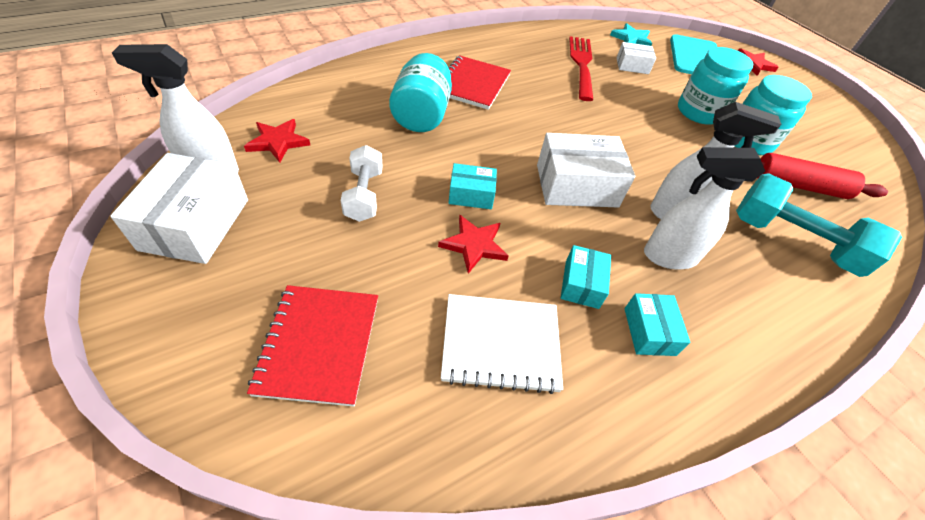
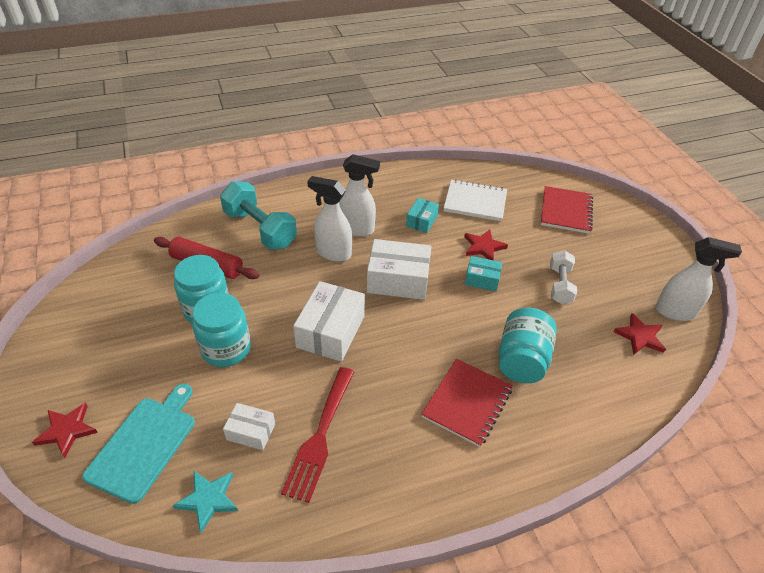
camera: 165 degrees left, 5 degrees down
white box [110,153,248,264] -> white box moved to [293,281,365,362]
turquoise box [624,293,690,356] -> none

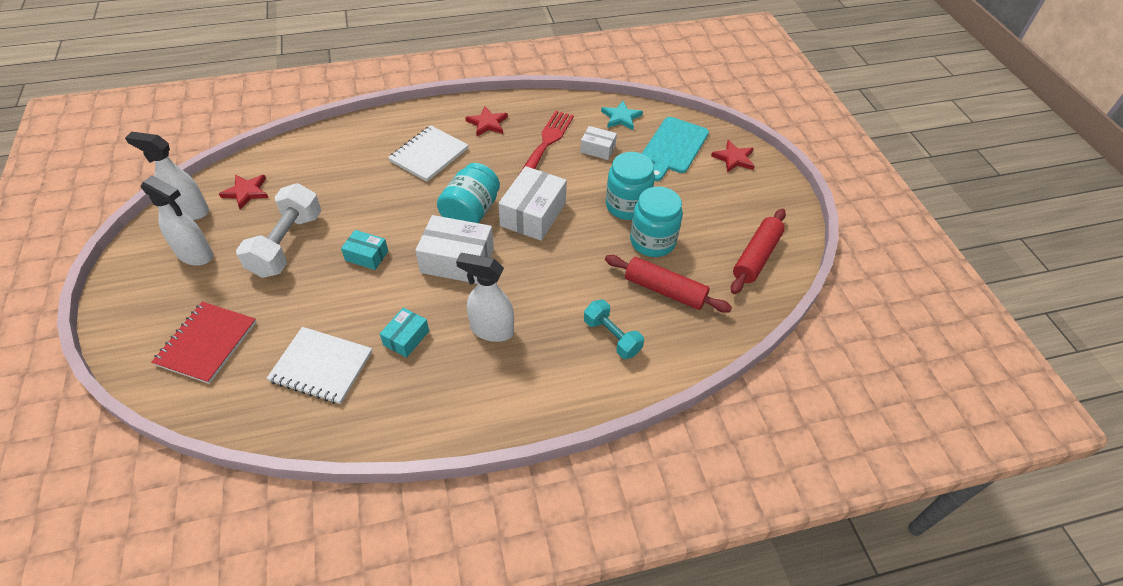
camera: 175 degrees left, 5 degrees up
turquoise dumbbell [220,181,297,249] -> turquoise dumbbell [584,300,644,359], size x0.61
white spray bottle [307,176,352,262] -> white spray bottle moved to [141,175,213,266]
red notebook [421,359,513,447] -> white notebook [388,125,469,182]
red star [464,230,508,260] -> red star moved to [465,107,508,136]
turquoise jar [499,307,557,383] -> turquoise jar moved to [437,163,500,223]
white dumbbell [550,250,577,304] -> white dumbbell [236,183,321,278], size x1.63
none -> red rolling pin [731,209,786,294]

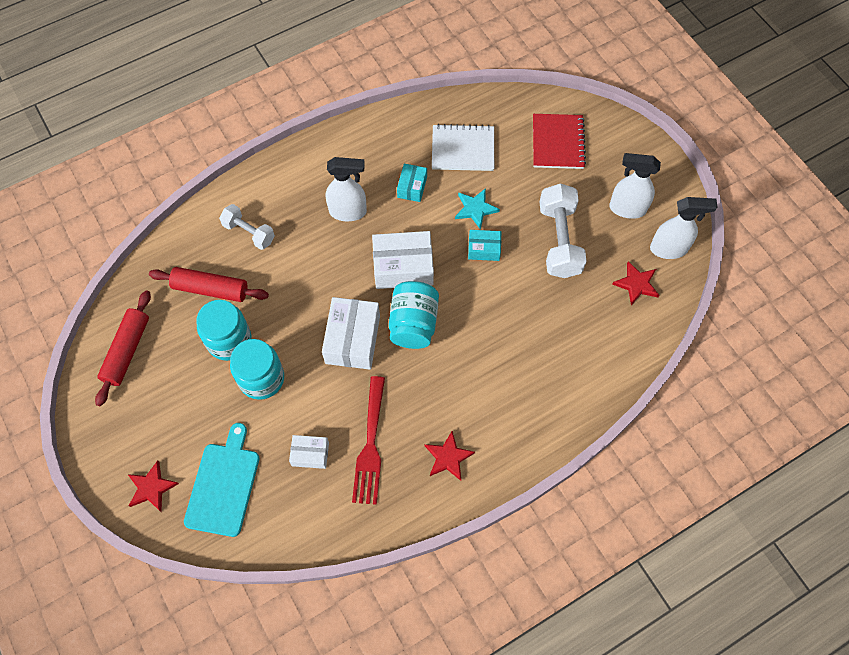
camera: 165 degrees right, 15 degrees up
white notebook [388,125,469,182] -> none
turquoise dumbbell [584,300,644,359] -> white dumbbell [219,204,275,250]
turquoise star [601,101,643,130] -> turquoise star moved to [455,188,500,230]

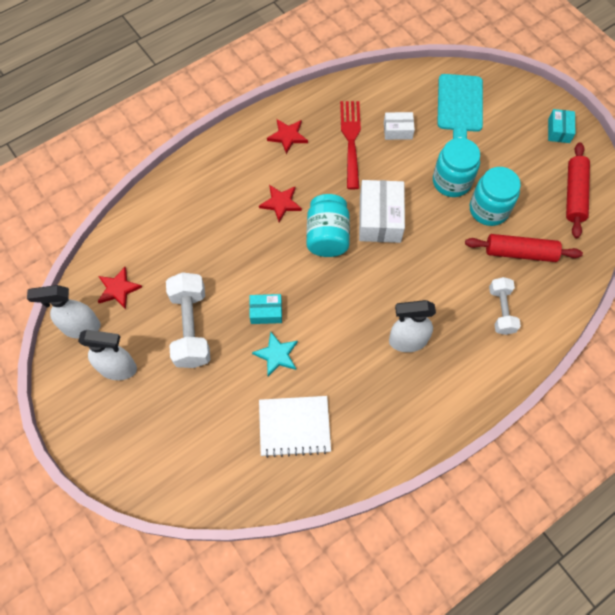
camera: 175 degrees right, 0 degrees up
red star [128,460,179,512] -> red star moved to [259,185,302,222]
white dumbbell [219,204,275,250] -> white dumbbell turned 60 degrees clockwise [489,277,521,335]
white box [372,231,434,289] -> none
turquoise box [397,164,427,202] -> turquoise box moved to [548,109,575,143]
red notebook [533,114,586,169] -> none

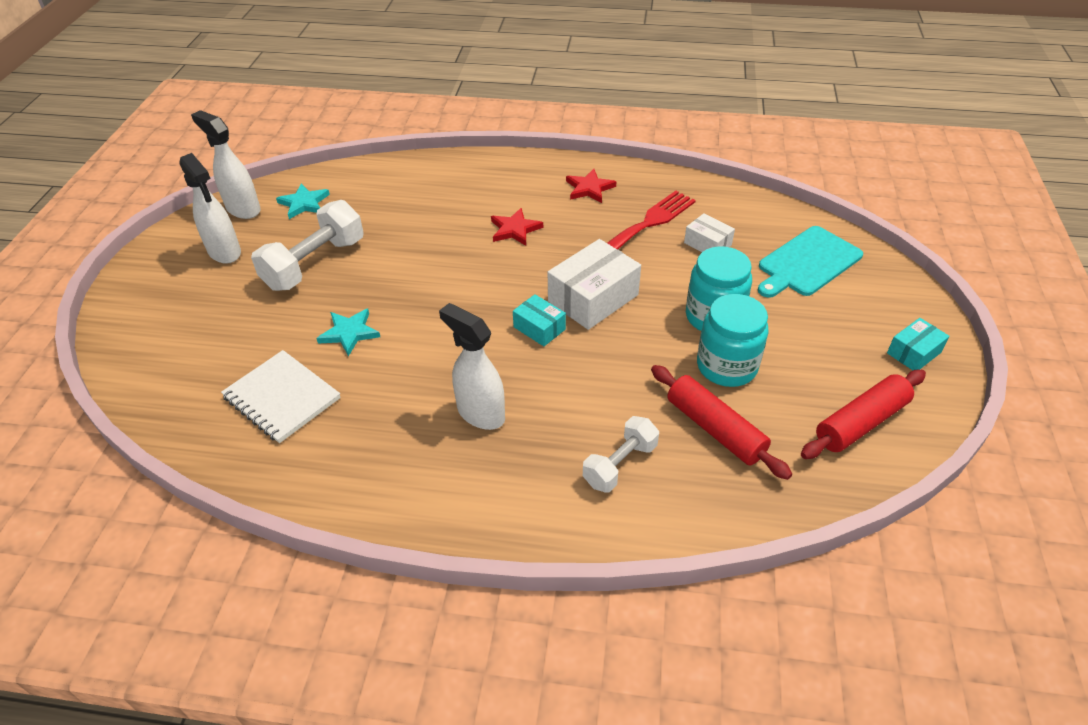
camera: 45 degrees right, 20 degrees down
red star [97,267,142,309] -> turquoise star [276,184,330,219]
turquoise box [249,294,282,324] -> turquoise box moved to [513,294,566,346]
turquoise jar [306,194,350,257] -> none

